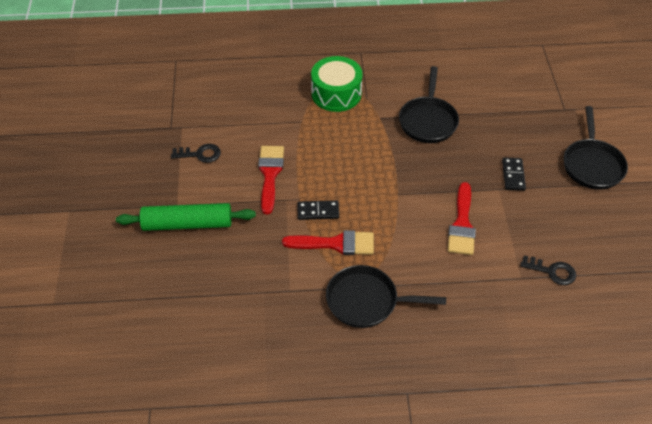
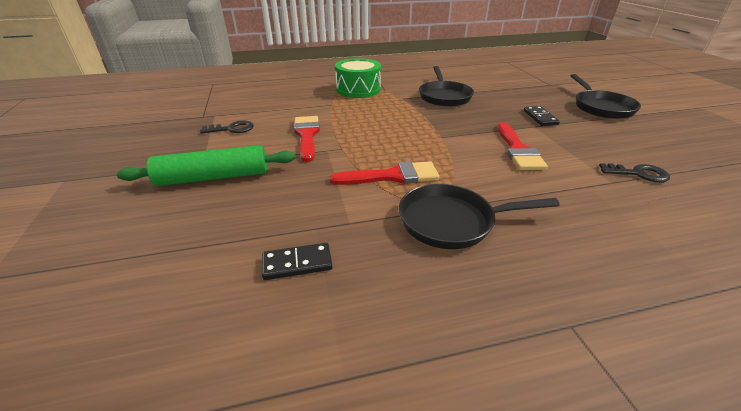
camera: 10 degrees left, 15 degrees down
black domino [297,200,339,220] -> black domino moved to [262,243,333,280]

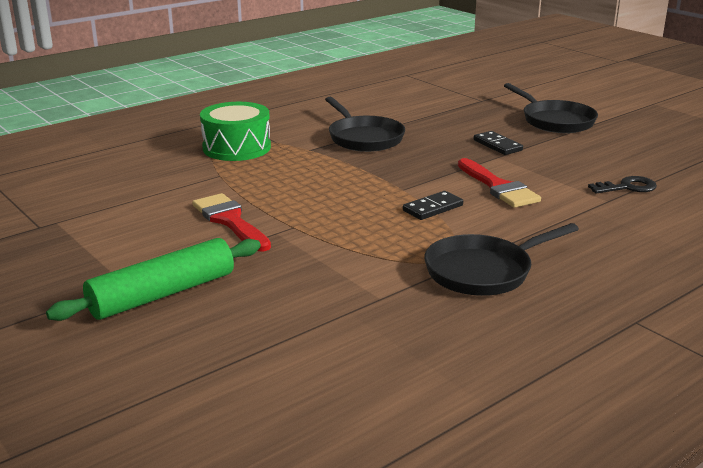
camera: 25 degrees left, 10 degrees down
black key [200,120,254,133] -> none
black domino [262,243,333,280] -> black domino moved to [403,191,463,220]
red brush [330,161,440,185] -> none

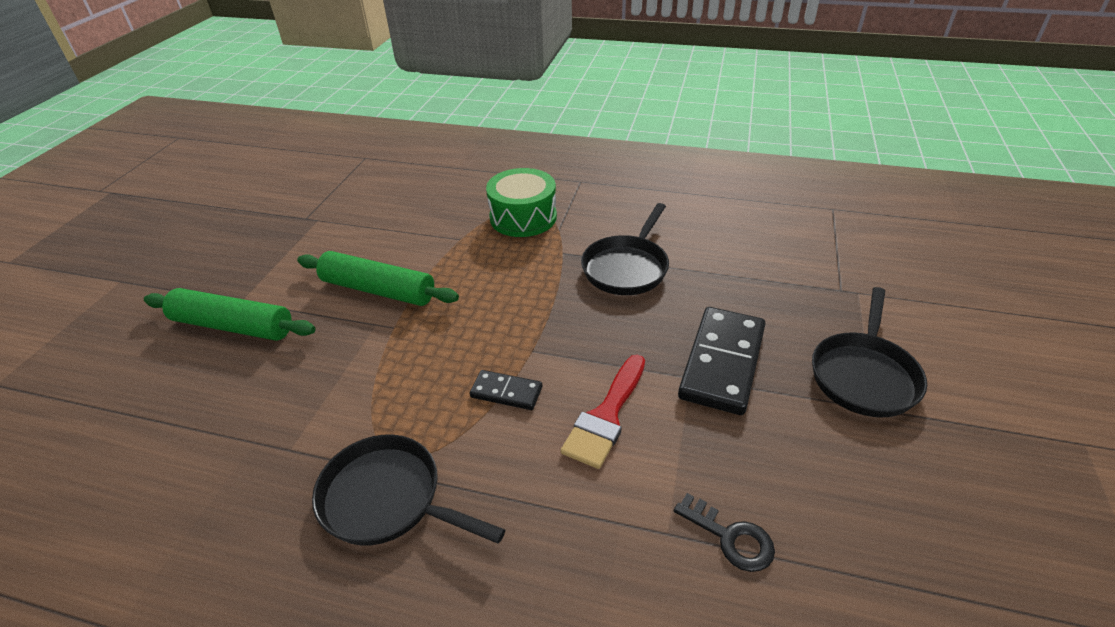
camera: 55 degrees right, 15 degrees up
red brush [192,193,271,252] -> green rolling pin [297,251,459,306]
black domino [474,131,523,155] -> black domino [678,307,765,415], size x1.96

